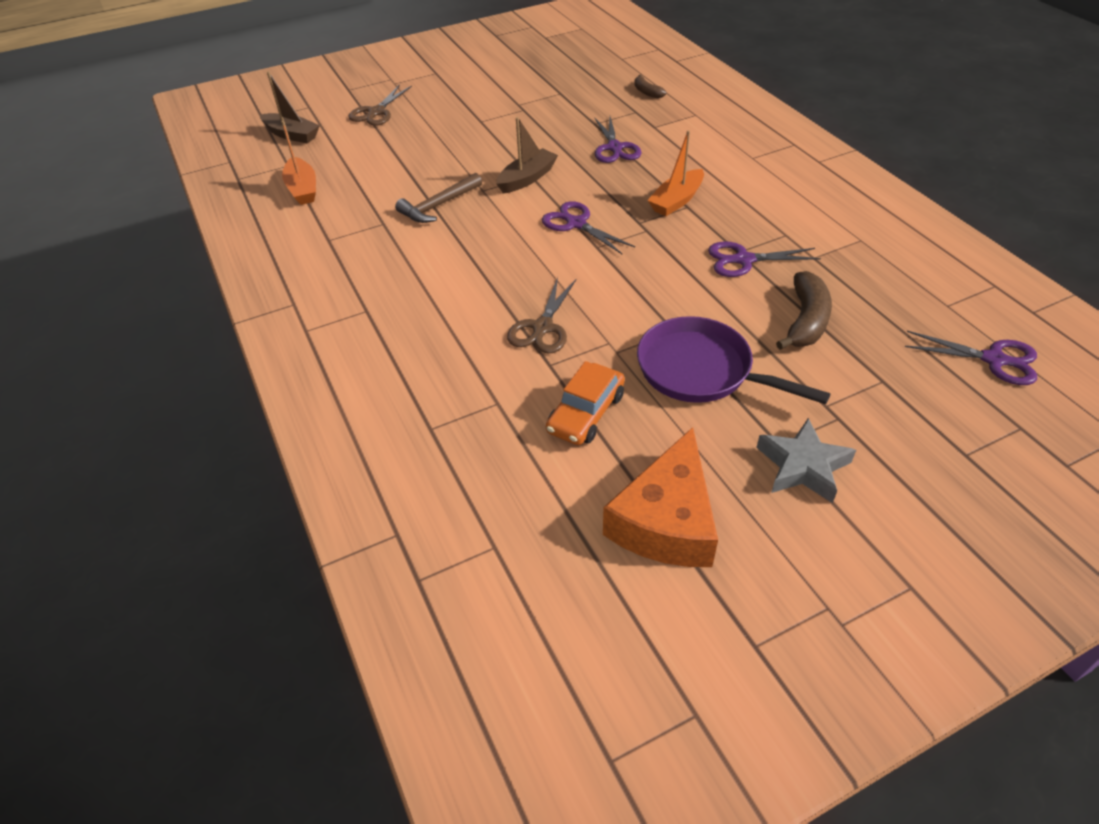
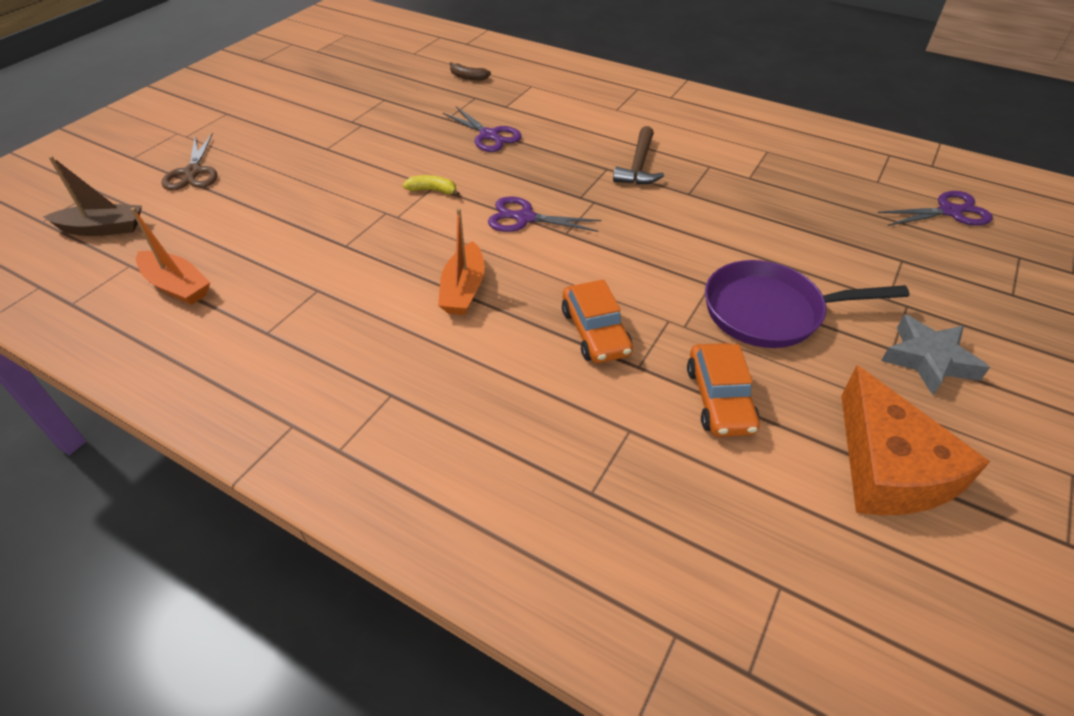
camera: 35 degrees left, 0 degrees up
brown hammer [395,173,482,223] -> brown hammer moved to [613,126,664,185]
brown boat [496,117,558,194] -> yellow banana [403,175,460,196]
brown scissors [507,277,577,353] -> orange car [562,280,633,363]
orange boat [647,130,704,216] -> orange boat moved to [438,208,485,315]
purple scissors [708,241,821,277] -> none
brown banana [776,271,832,350] -> none

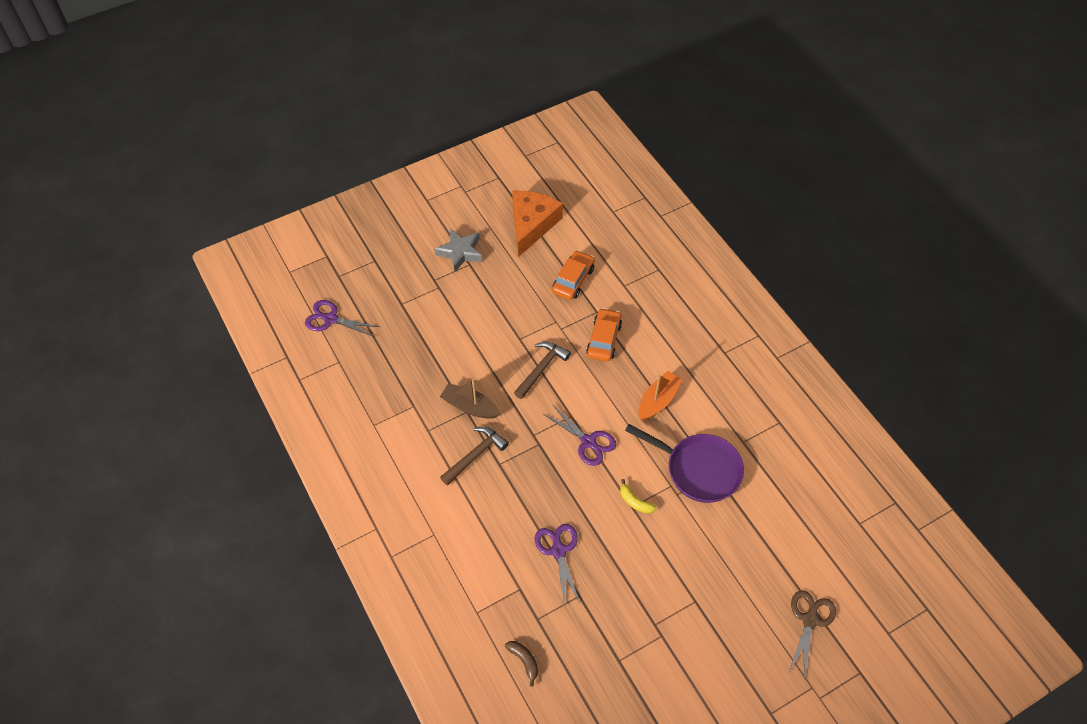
camera: 150 degrees left, 10 degrees up
brown boat [43,156,142,236] -> brown boat moved to [440,379,501,419]
orange boat [131,207,210,305] -> none
purple pan [705,260,909,348] -> purple pan moved to [625,424,744,503]
none -> brown hammer [514,341,571,399]

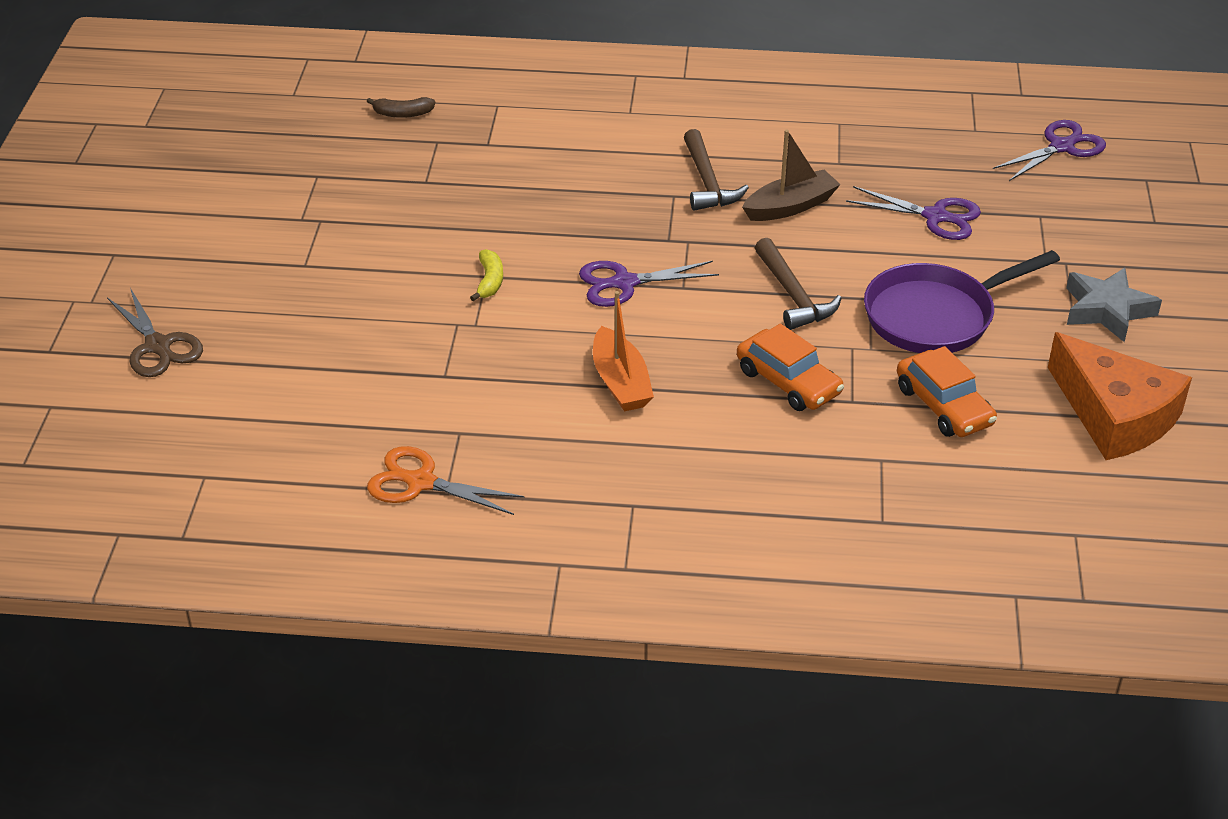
camera: 125 degrees right, 15 degrees down
purple scissors [535,524,580,607] -> purple scissors moved to [846,186,981,240]
yellow banana [620,479,657,514] -> yellow banana turned 105 degrees clockwise [470,249,503,301]
purple pan [625,424,744,503] -> purple pan moved to [864,250,1060,353]
none -> orange scissors [367,446,525,515]

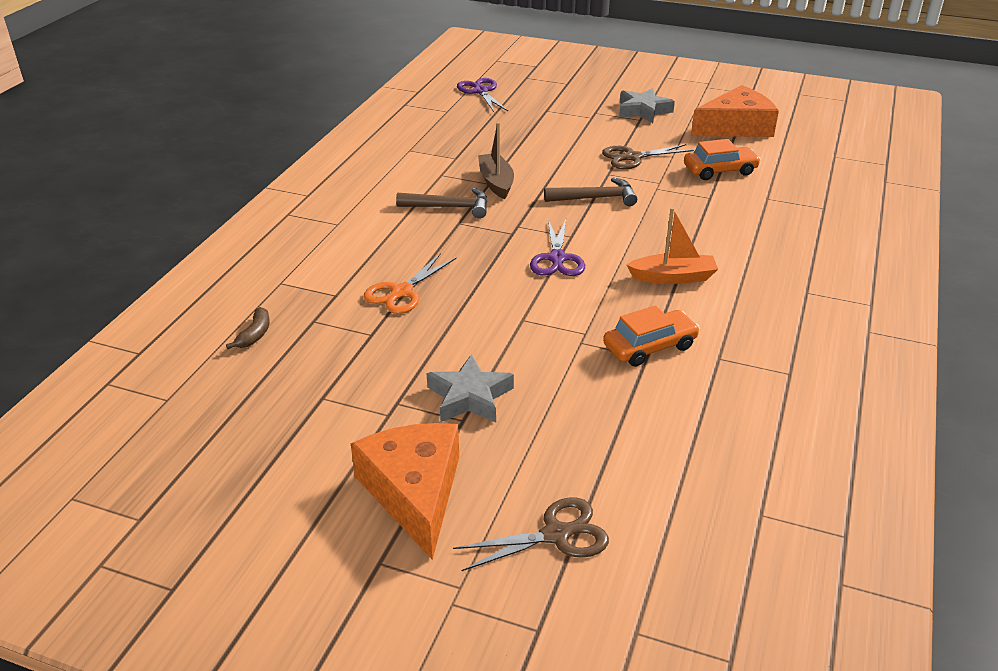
camera: 75 degrees left, 5 degrees down
orange scissors [367,446,525,515] -> orange scissors moved to [364,253,456,314]
yellow banana [470,249,503,301] -> none
orange car [737,324,844,411] -> orange car moved to [603,305,700,367]
purple scissors [846,186,981,240] -> none
purple pan [864,250,1060,353] -> brown scissors [602,144,694,169]
none -> orange cheese [351,423,459,560]
none -> grey star [427,354,514,423]

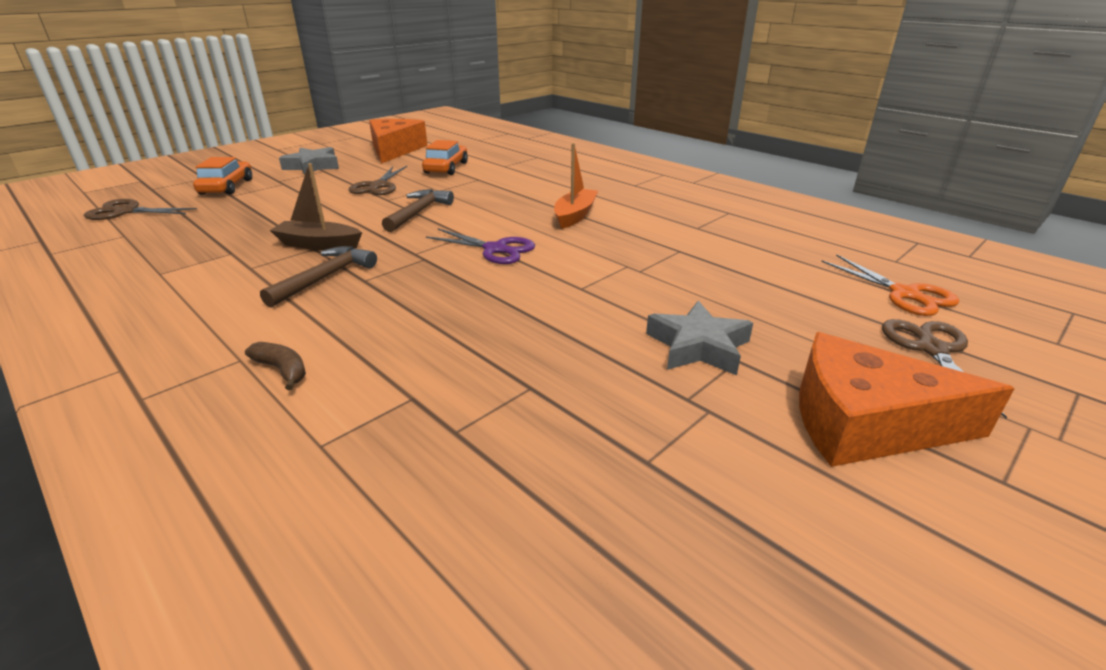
camera: 65 degrees left, 5 degrees down
brown banana [226,307,270,349] -> brown banana moved to [245,342,306,390]
orange scissors [364,253,456,314] -> orange scissors moved to [821,254,959,316]
purple scissors [457,78,508,112] -> brown scissors [84,199,197,220]
orange car [603,305,700,367] -> orange car moved to [193,157,252,195]

